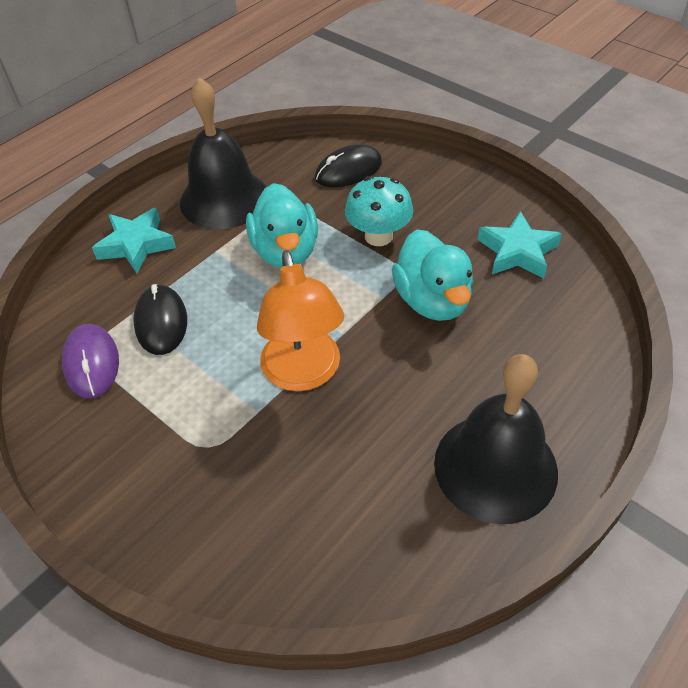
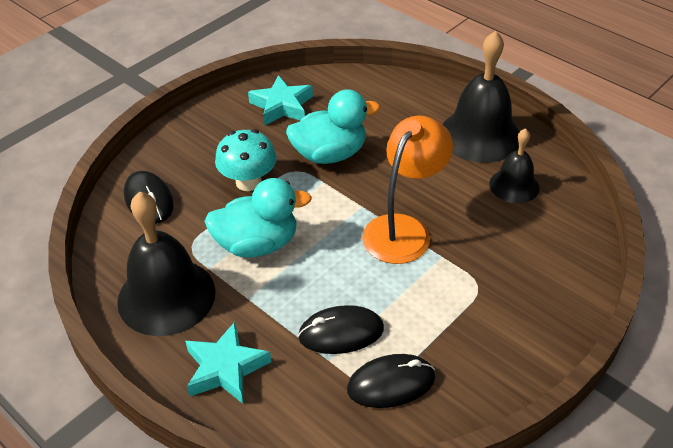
camera: 90 degrees left, 5 degrees down
purple mouse [62,324,119,398] -> black mouse [347,354,435,408]
orange lamp [257,250,344,391] -> orange lamp turned 45 degrees counterclockwise [362,116,453,264]
none -> black bell [489,128,539,203]

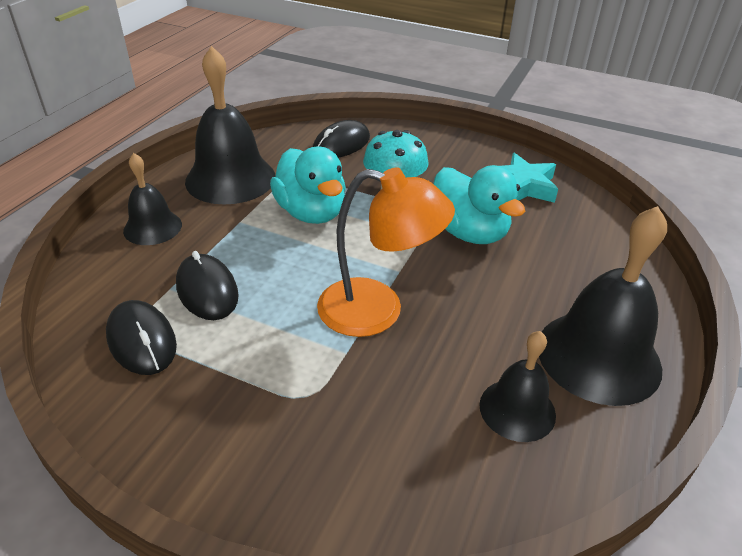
camera: 70 degrees right, 5 degrees down
turquoise star [185,322,271,403] -> black bell [123,153,182,245]

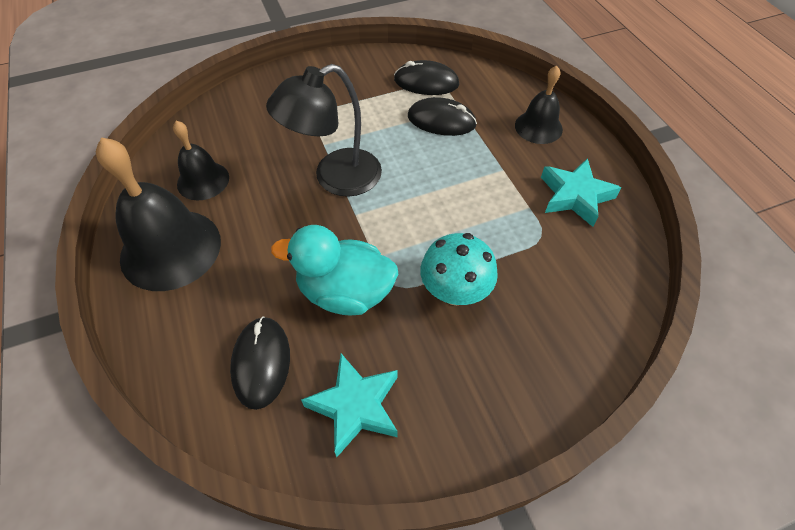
camera: 135 degrees right, 15 degrees up
black bell [185,46,275,205] -> turquoise star [541,158,621,227]
turquoise duck [270,146,346,224] -> none
black mouse [313,120,370,158] -> black mouse moved to [230,316,290,410]
orange lamp [317,167,455,337] -> black lamp [266,64,382,197]

